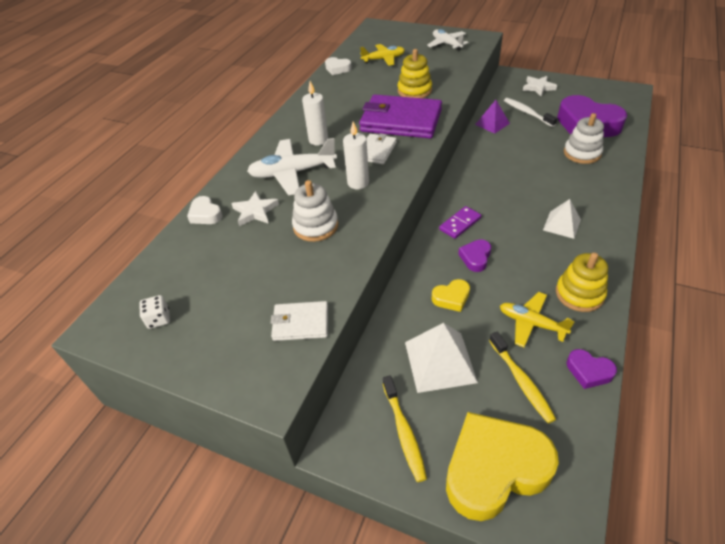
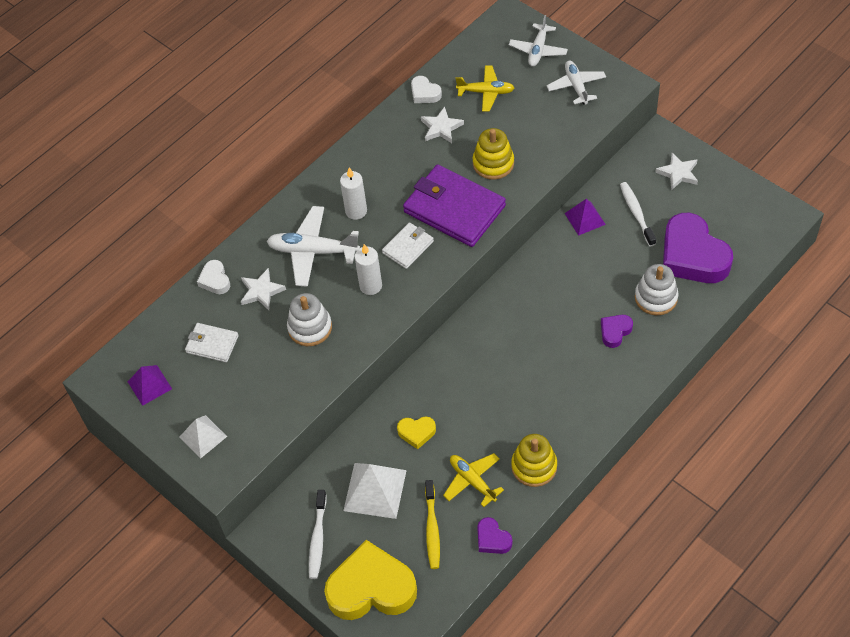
camera: 20 degrees right, 10 degrees up
white dice [139,295,170,329] -> purple pyramid [128,365,172,406]
white wallet [271,301,328,341] -> white wallet moved to [185,323,239,362]
yellow toothbrush [383,375,427,482] -> white toothbrush [309,490,327,579]
purple domino [439,206,481,239] -> none
purple heart [458,240,491,272] -> purple heart moved to [601,315,633,348]
white pyramid [543,199,581,239] -> white pyramid moved to [180,415,227,458]
none -> white star [421,106,464,143]
none -> white plane [509,15,568,67]

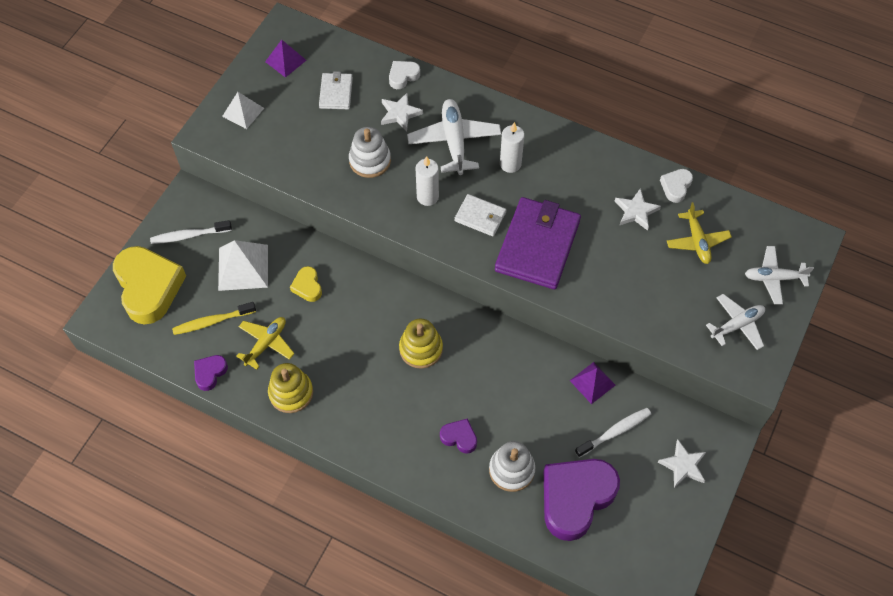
camera: 70 degrees right, 5 degrees up
yellow stacking toy [472,128,514,180] -> yellow stacking toy moved to [399,318,443,369]

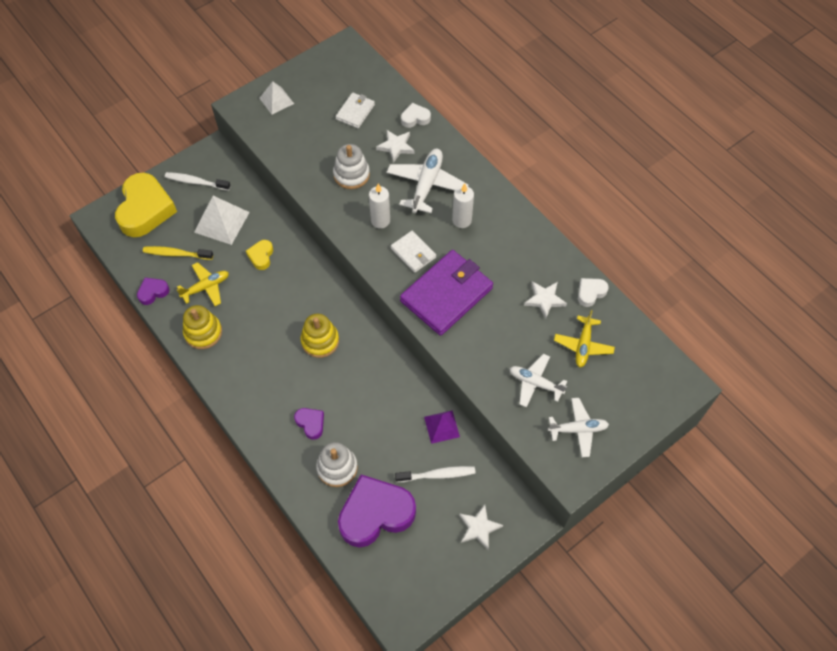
camera: 25 degrees right, 0 degrees up
purple pyramid [265,40,306,78] -> none
white plane [745,246,814,305] -> white plane moved to [509,354,567,408]

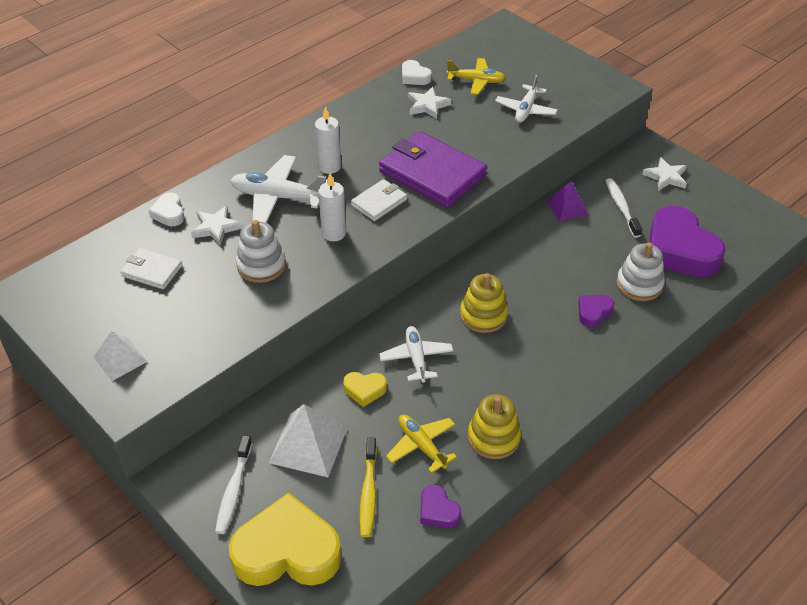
camera: 95 degrees left, 15 degrees down
white plane [548,398,609,457] -> white plane moved to [379,326,453,383]

